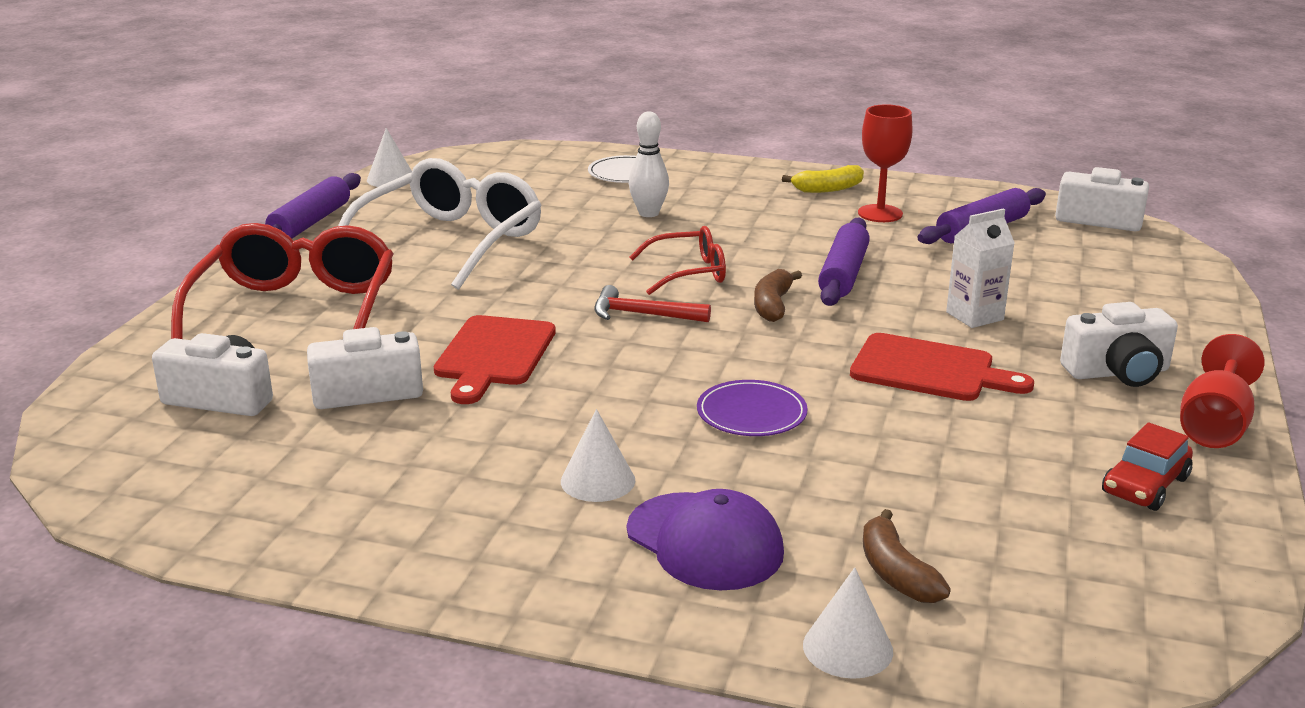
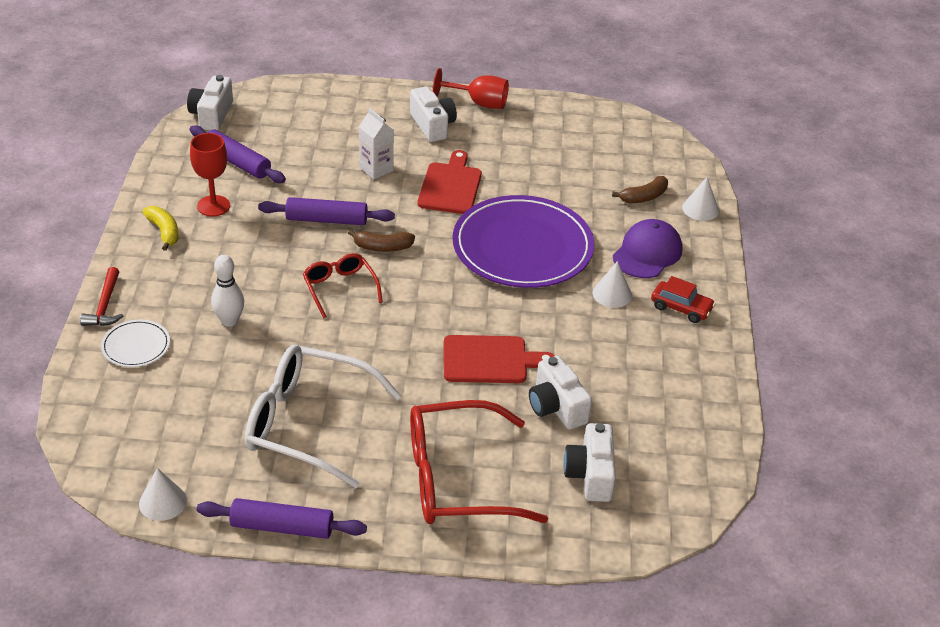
camera: 105 degrees left, 15 degrees up
red hammer [594,285,711,322] -> red hammer moved to [80,267,123,326]
purple plate [697,380,808,436] -> purple plate [452,195,594,288], size x2.30
red car [1102,422,1193,511] -> red car moved to [651,276,716,323]

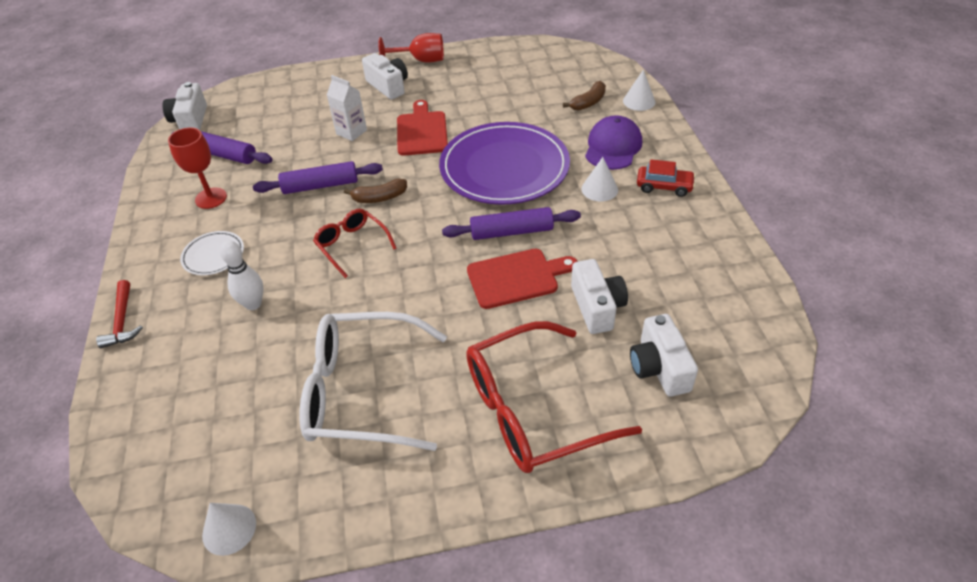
camera: 10 degrees left, 5 degrees up
white plate [101,320,170,367] -> white plate moved to [180,231,244,275]
yellow banana [143,206,179,251] -> none
purple rolling pin [197,498,367,539] -> purple rolling pin moved to [442,207,581,240]
white camera [529,356,592,430] -> white camera turned 150 degrees counterclockwise [571,259,628,334]

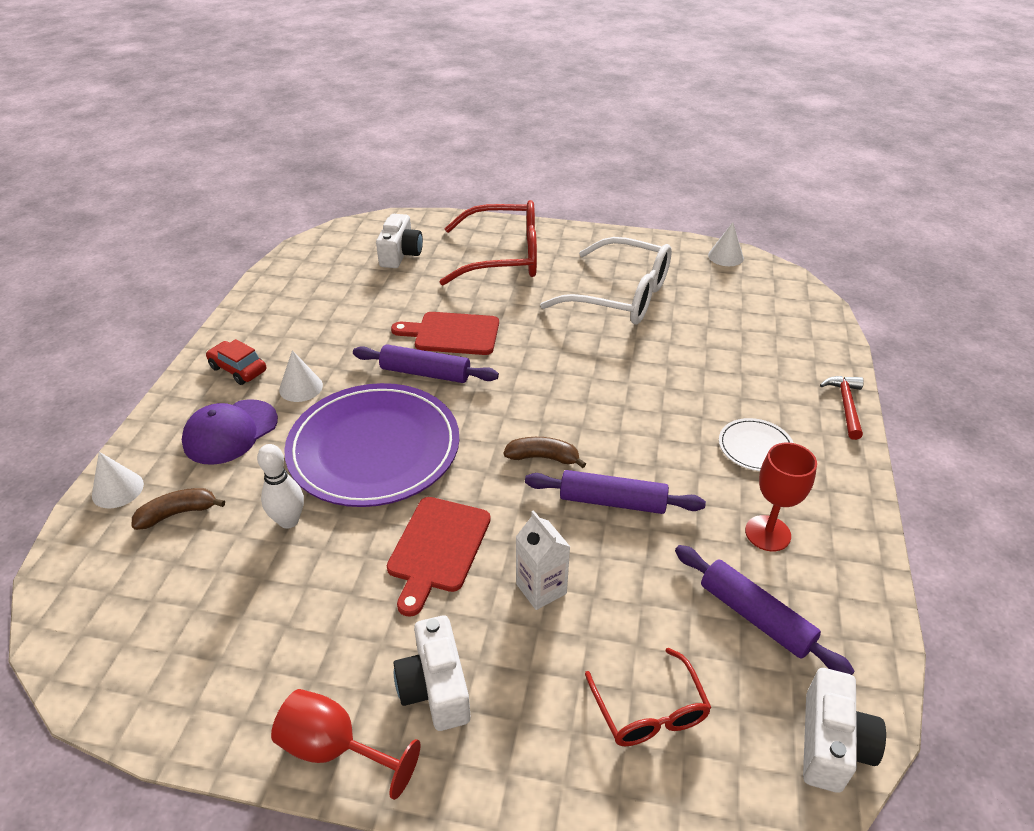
camera: 160 degrees left, 5 degrees down
white bowling pin [220,240,264,310] -> white bowling pin moved to [257,444,304,529]
red glasses [313,209,397,278] -> red glasses moved to [585,648,711,746]
white camera [571,259,628,334] -> none

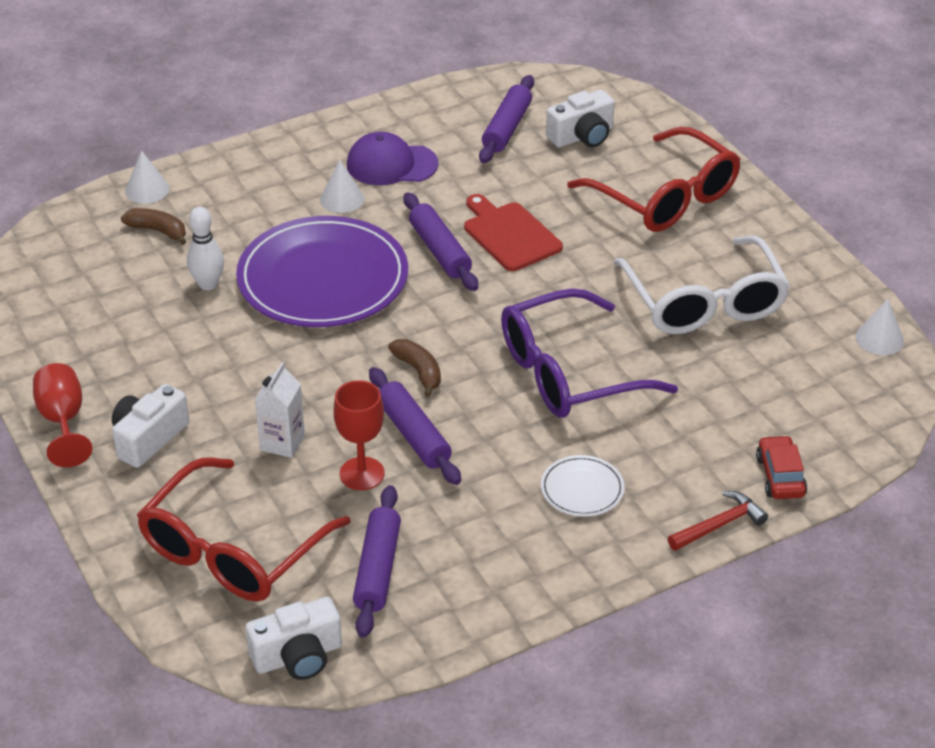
camera: 50 degrees right, 0 degrees up
purple cap [182,399,278,465] -> purple cap moved to [347,132,439,185]
red car [206,339,266,385] -> red car moved to [756,435,807,499]
red cutting board [387,497,491,617] -> none
red glasses [585,648,711,746] -> red glasses [137,458,351,602], size x1.88
red goblet [745,442,817,551] -> red goblet moved to [334,380,385,490]
none -> purple rolling pin [479,75,534,163]
none -> purple glasses [501,288,678,418]

